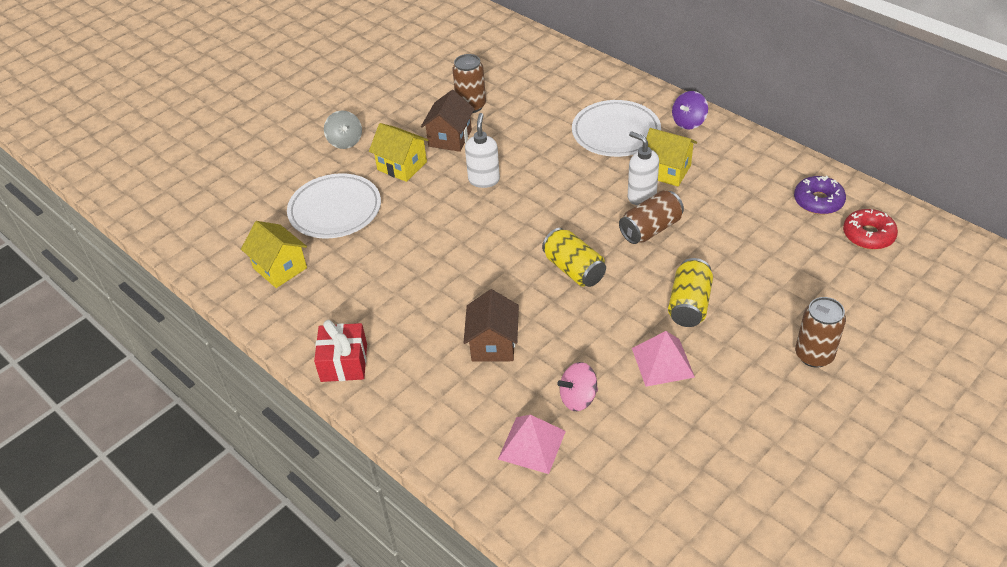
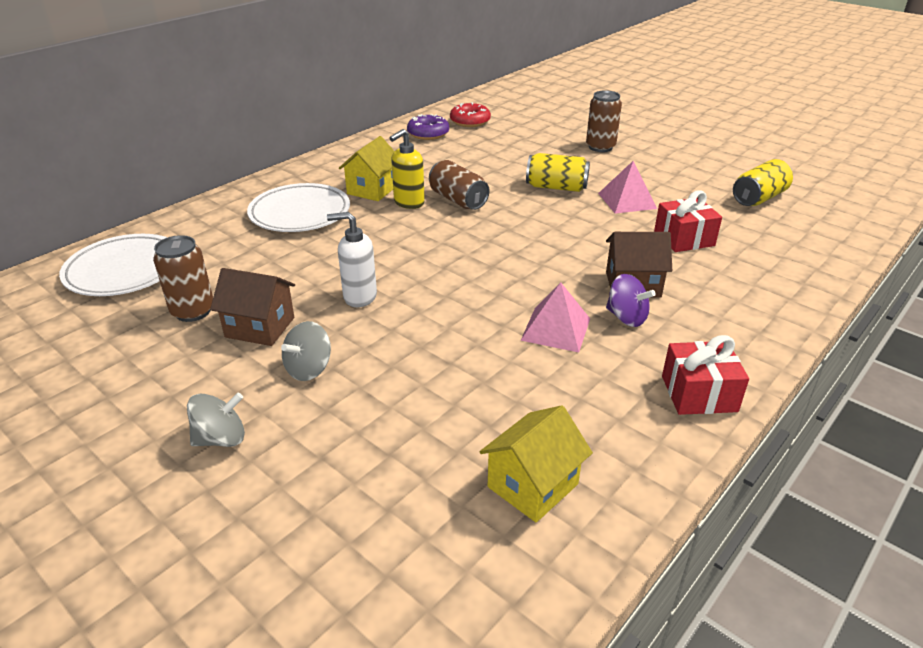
camera: 95 degrees left, 10 degrees down
white plate [287,173,381,239] -> white plate moved to [59,234,168,296]
yellow house [369,123,428,182] -> grey spinning top [281,321,331,381]
pink pyramid [498,415,566,474] -> pink pyramid moved to [520,282,590,352]
yellow can [542,228,606,287] -> yellow can moved to [733,159,793,206]
pink spinning top [557,362,598,411] -> red gift [654,190,722,252]
white soap dispenser [628,131,659,205] -> yellow soap dispenser [390,129,425,209]
purple spinning top [672,91,708,129] -> purple spinning top moved to [606,274,656,327]

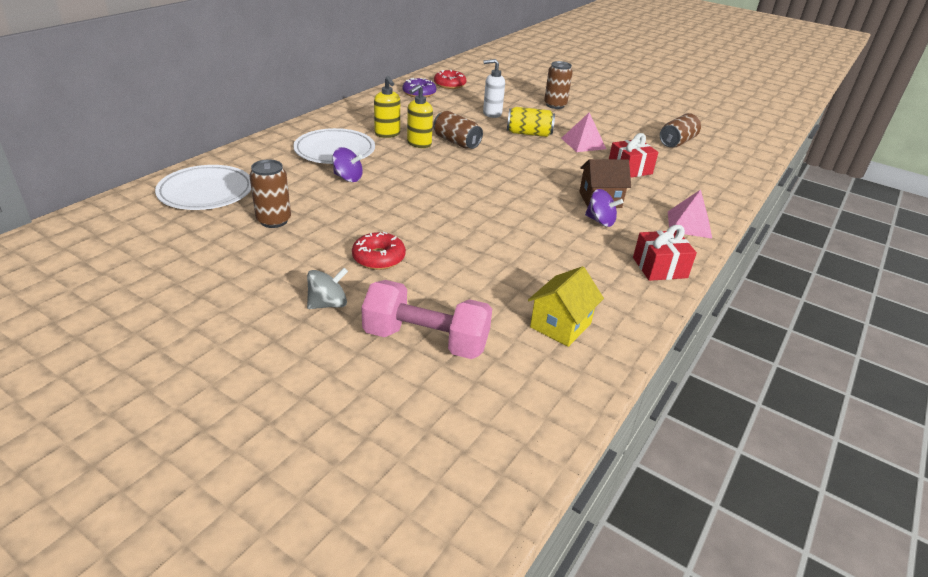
camera: 10 degrees left, 0 degrees up
brown house [210,268,295,346] -> none
grey spinning top [281,321,331,381] -> red donut [352,232,406,270]
white soap dispenser [327,212,377,307] -> white soap dispenser moved to [483,59,505,118]
yellow house [339,136,394,201] -> yellow soap dispenser [374,76,400,138]
pink pyramid [520,282,590,352] -> pink pyramid moved to [668,189,712,239]
yellow can [733,159,793,206] -> brown can [660,113,701,148]
none -> purple spinning top [332,147,363,182]
none -> pink dumbbell [361,280,492,359]

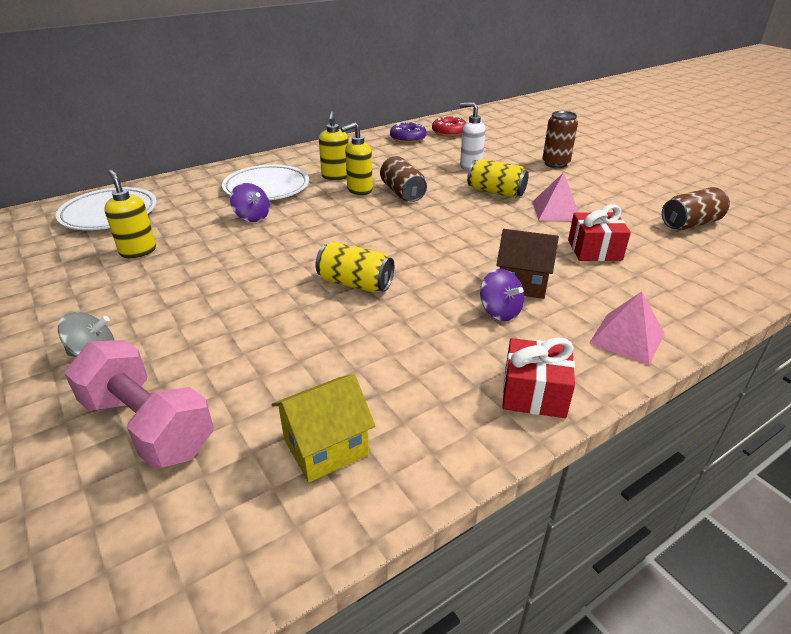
camera: 25 degrees right, 0 degrees up
brown can [249,160,291,228] -> yellow soap dispenser [104,170,156,258]
red donut [352,232,406,270] -> none
none -> yellow can [316,242,394,293]

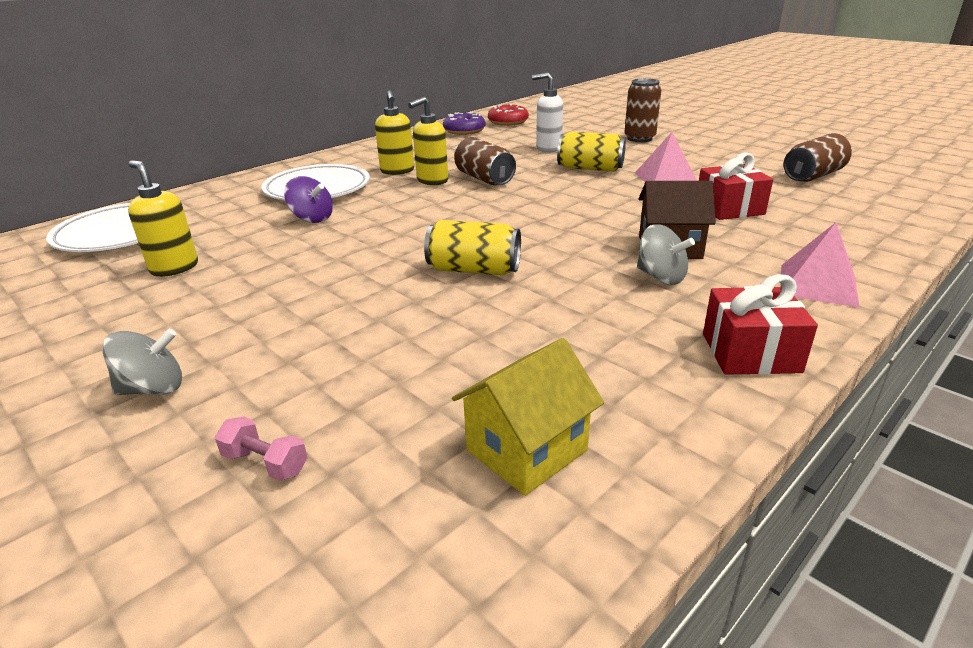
camera: 10 degrees left, 5 degrees down
pink dumbbell [64,340,213,469] -> pink dumbbell [215,417,308,481], size x0.40
purple spinning top [480,269,524,321] -> grey spinning top [637,224,695,285]

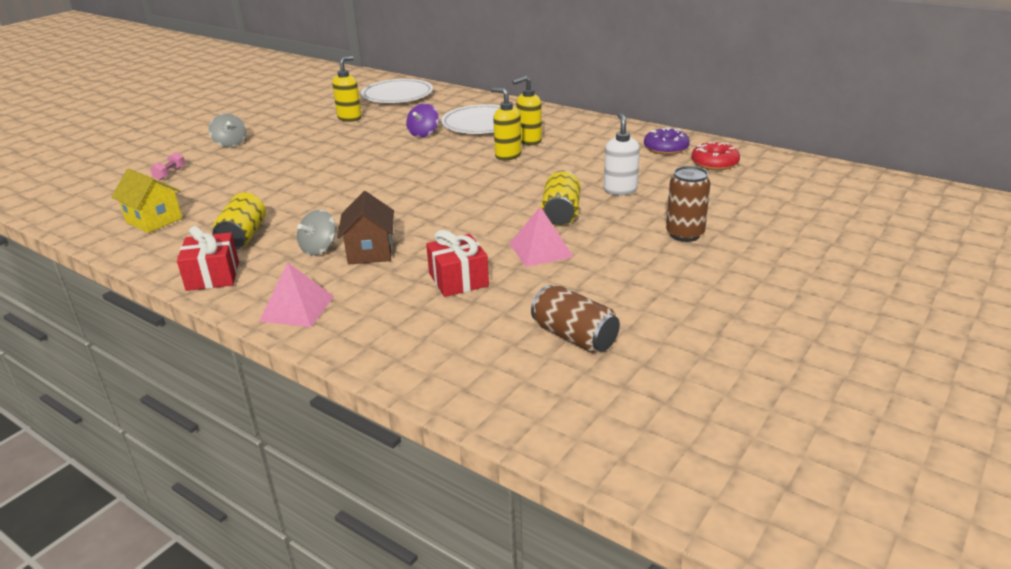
camera: 80 degrees right, 0 degrees up
yellow can [424,220,521,275] -> yellow can moved to [212,193,266,250]
brown can [454,137,516,185] -> none

